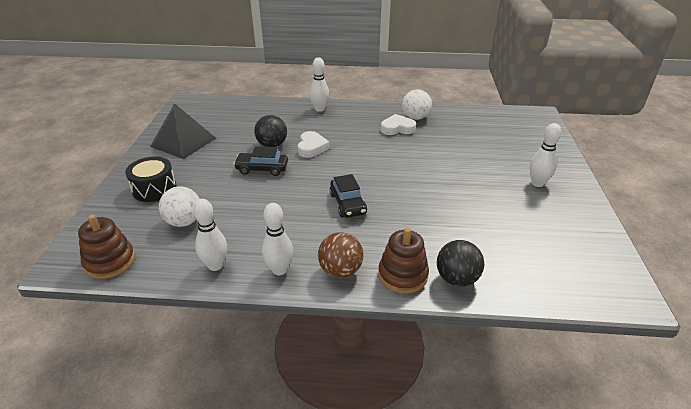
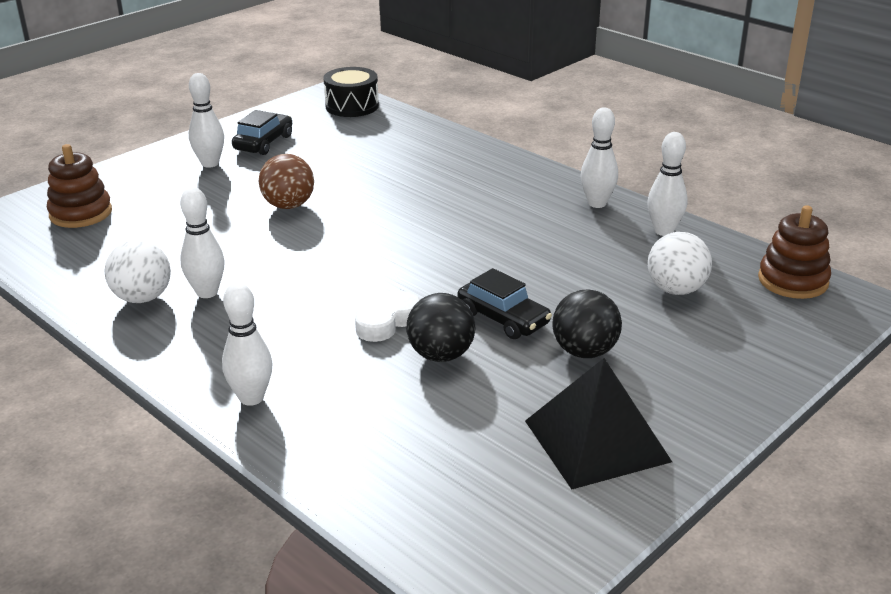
camera: 140 degrees left, 5 degrees down
black drum [125,157,177,202] -> black drum moved to [324,67,379,117]
brown ball [318,232,363,278] -> brown ball moved to [259,154,314,209]
black car [330,174,367,218] -> black car moved to [232,110,292,155]
brown stacking toy [378,227,429,294] -> brown stacking toy moved to [47,144,112,228]
white heart [381,114,416,135] -> white bowling pin [180,187,225,298]
black ball [437,240,484,287] -> black ball moved to [552,289,622,358]

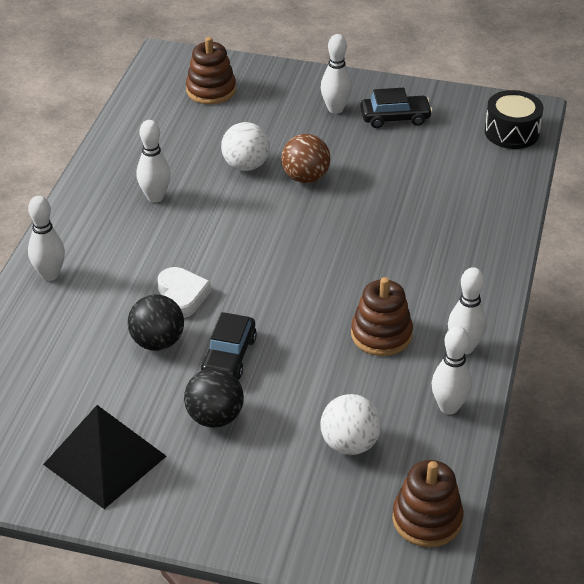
camera: 60 degrees right, 10 degrees up
white ball [105,240,171,303] -> white ball moved to [221,122,270,171]
white heart [355,291,420,342] -> white heart turned 60 degrees clockwise [158,267,211,318]
none -> brown stacking toy [351,277,413,356]

